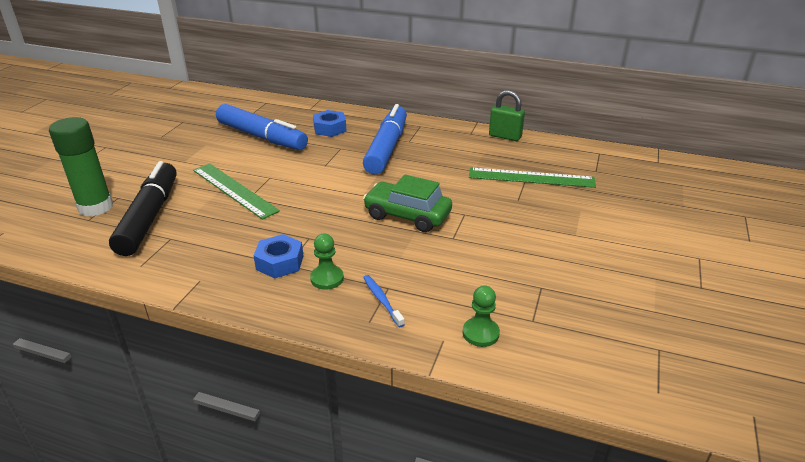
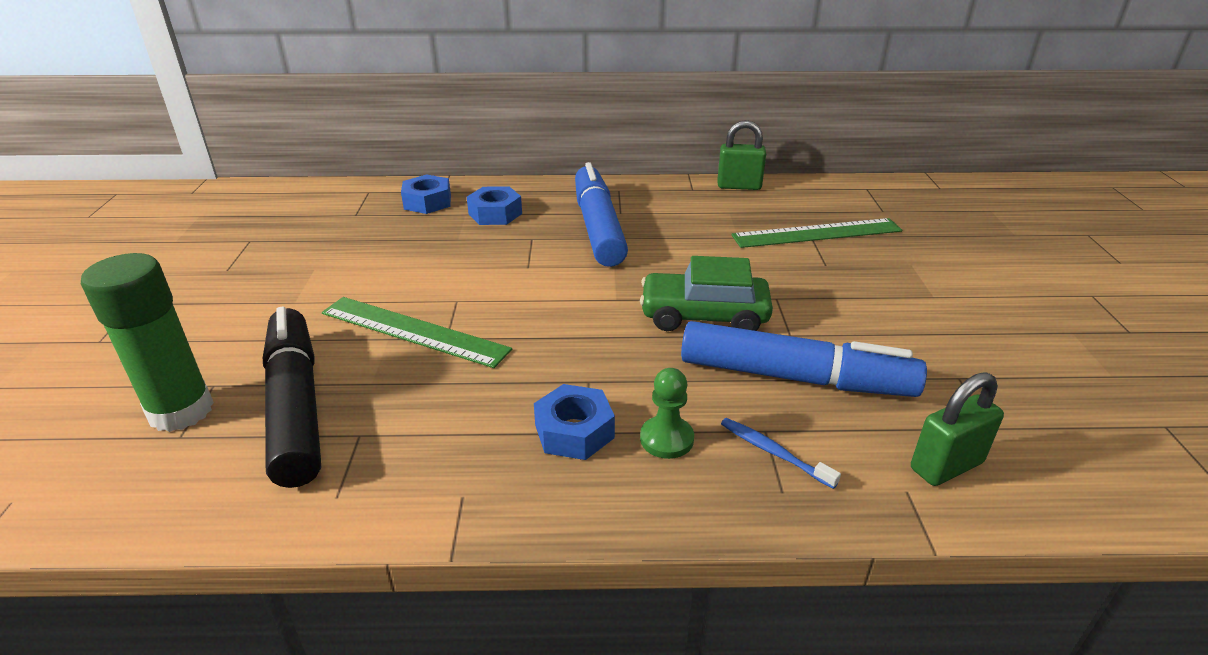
camera: 20 degrees left, 0 degrees up
blue marker [216,104,308,150] -> blue marker moved to [681,321,927,397]
green pawn [463,285,500,347] -> green padlock [911,372,1004,486]
none -> blue nut [401,174,451,214]

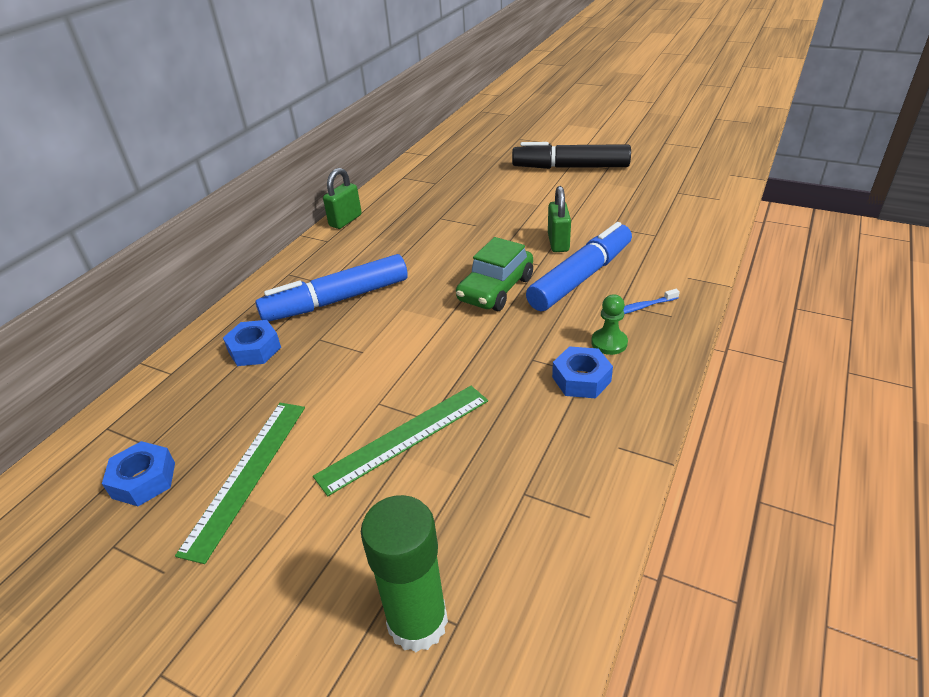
camera: 60 degrees left, 5 degrees up
black marker [263,306,321,488] -> black marker moved to [512,142,631,169]
blue nut [401,174,451,214] -> blue nut moved to [102,441,175,506]
blue marker [575,162,628,267] -> blue marker turned 45 degrees counterclockwise [255,254,408,322]
green ruler [731,218,903,248] -> green ruler moved to [175,403,305,564]
green padlock [911,372,1004,486] -> green padlock moved to [548,186,571,252]

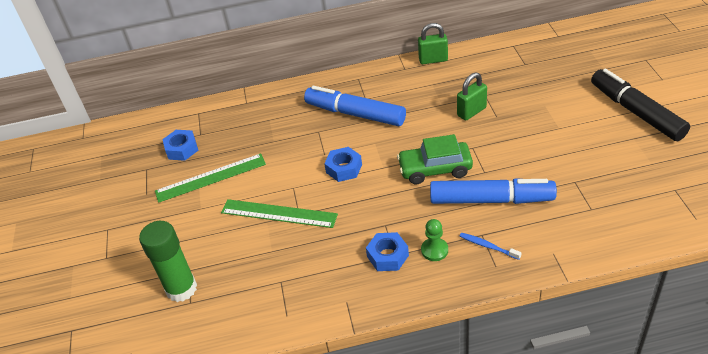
camera: 55 degrees right, 5 degrees up
blue nut [223,320,281,366] -> blue nut moved to [324,147,362,182]
green padlock [548,186,571,252] -> green padlock moved to [457,73,487,121]

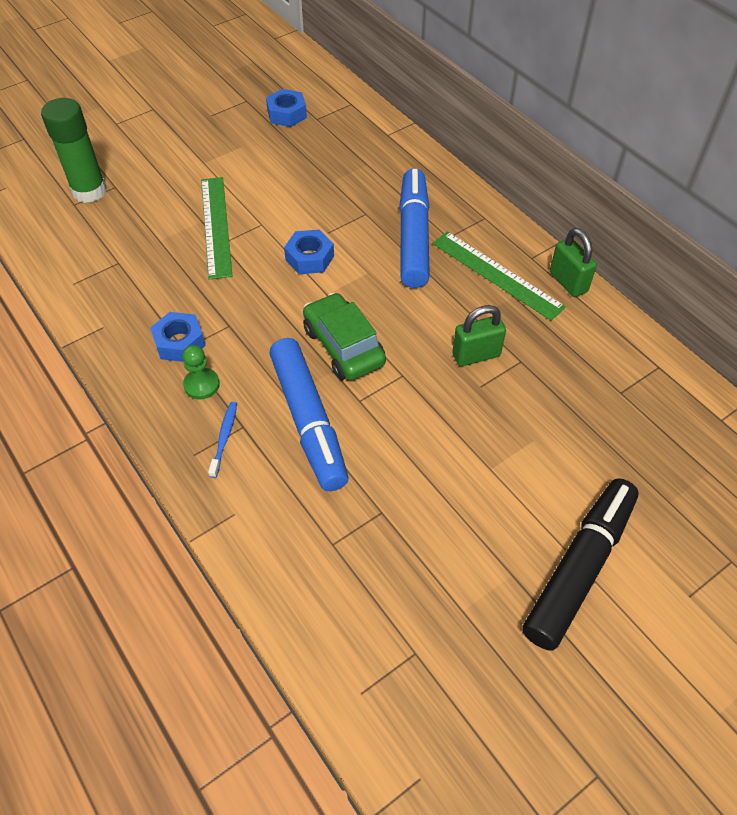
camera: 60 degrees right, 10 degrees up
green ruler [155,153,266,203] -> green ruler moved to [432,231,566,321]
green padlock [457,73,487,121] -> green padlock turned 45 degrees counterclockwise [452,305,506,366]

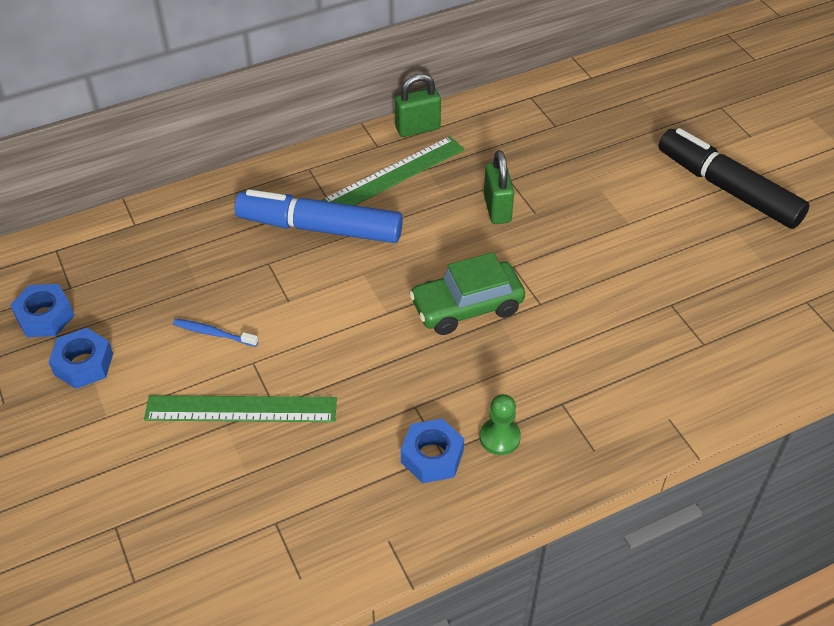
camera: 80 degrees left, 5 degrees down
green glue stick [41,98,107,203] -> none
blue toothbrush [208,402,237,478] -> blue toothbrush moved to [173,319,258,347]
blue marker [269,338,349,491] -> none
blue nut [284,230,334,274] -> blue nut moved to [49,328,113,389]

